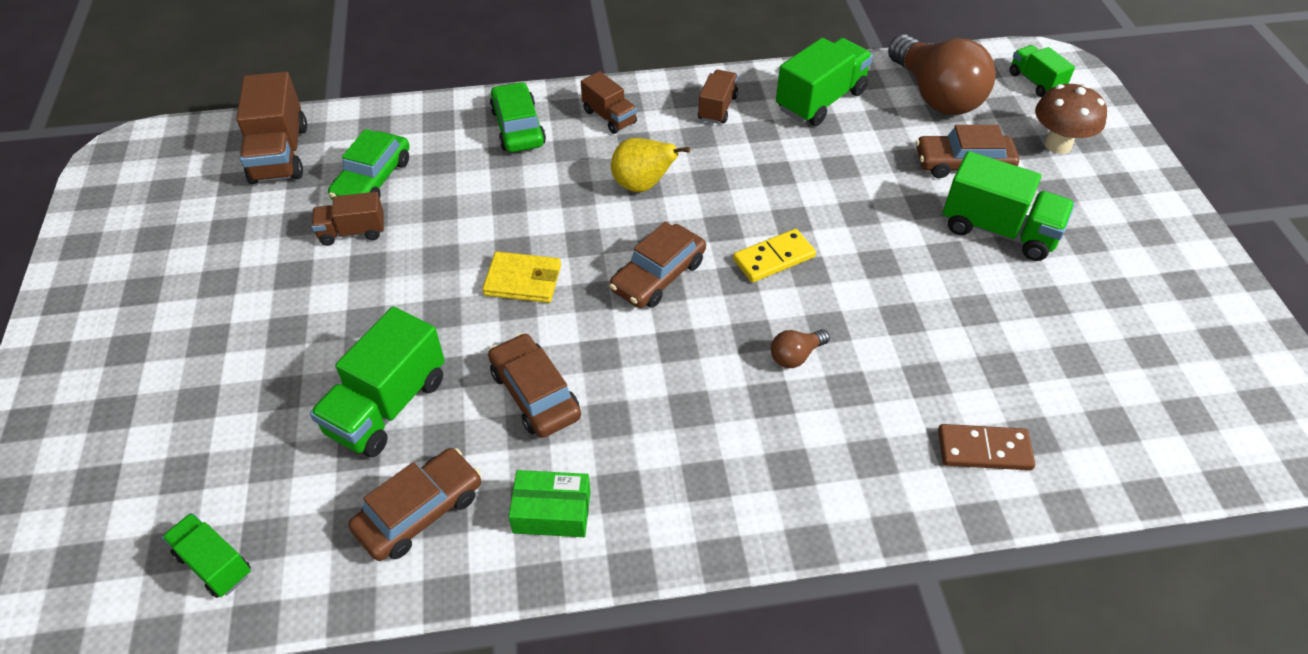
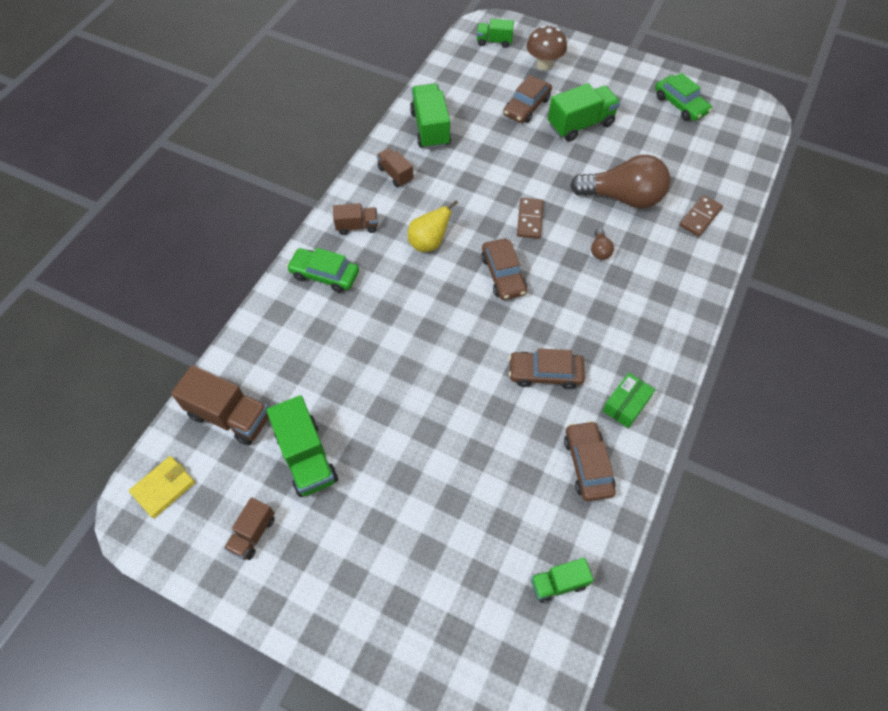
camera: 55 degrees left, 10 degrees up
green truck [310,307,445,457] -> green truck moved to [266,395,338,497]
brown truck [311,192,384,246] -> brown truck moved to [224,497,275,560]
green car [328,129,409,200] -> green car moved to [655,73,712,121]
yellow wallet [482,251,561,303] -> yellow wallet moved to [129,456,195,518]
yellow domino [733,229,816,282] -> brown domino [517,198,544,239]
brown light bulb [888,35,996,115] -> brown light bulb moved to [570,155,670,208]

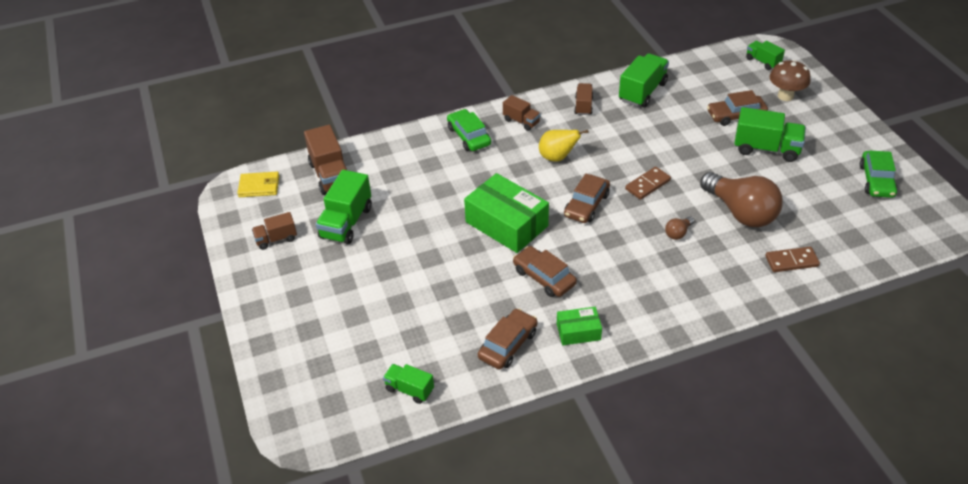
camera: 45 degrees right, 15 degrees down
none -> green box [464,173,549,253]

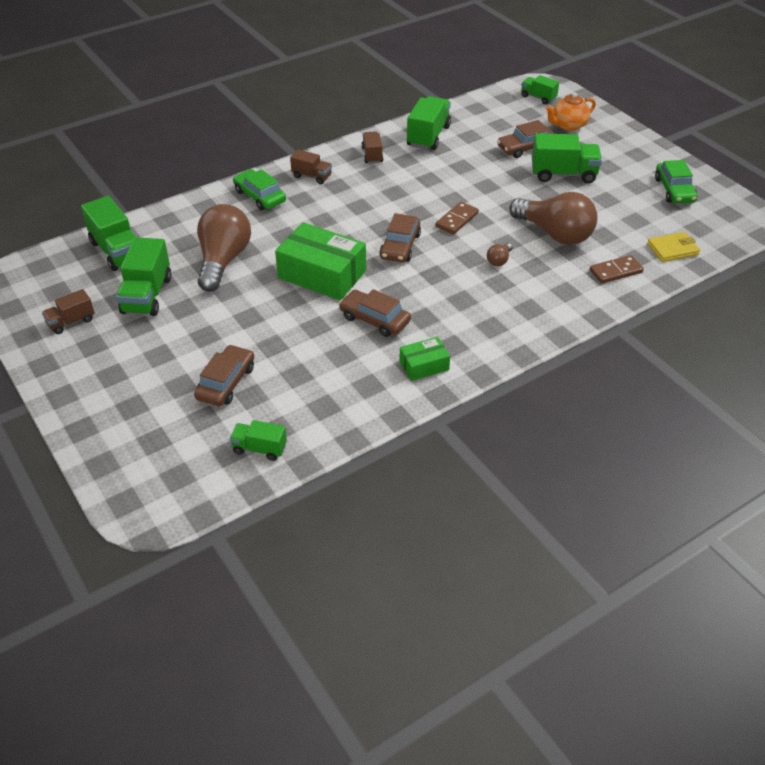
camera: 15 degrees left, 0 degrees up
yellow wallet [237,172,279,197] -> yellow wallet moved to [647,232,700,262]
brown truck [304,125,347,195] -> green truck [81,196,136,271]
brown car [478,309,538,370] -> brown car moved to [194,345,254,406]
yellow pear [539,130,589,162] -> none
brown mushroom [770,60,810,101] -> orange teapot [546,92,596,131]
none -> brown light bulb [197,204,251,292]

